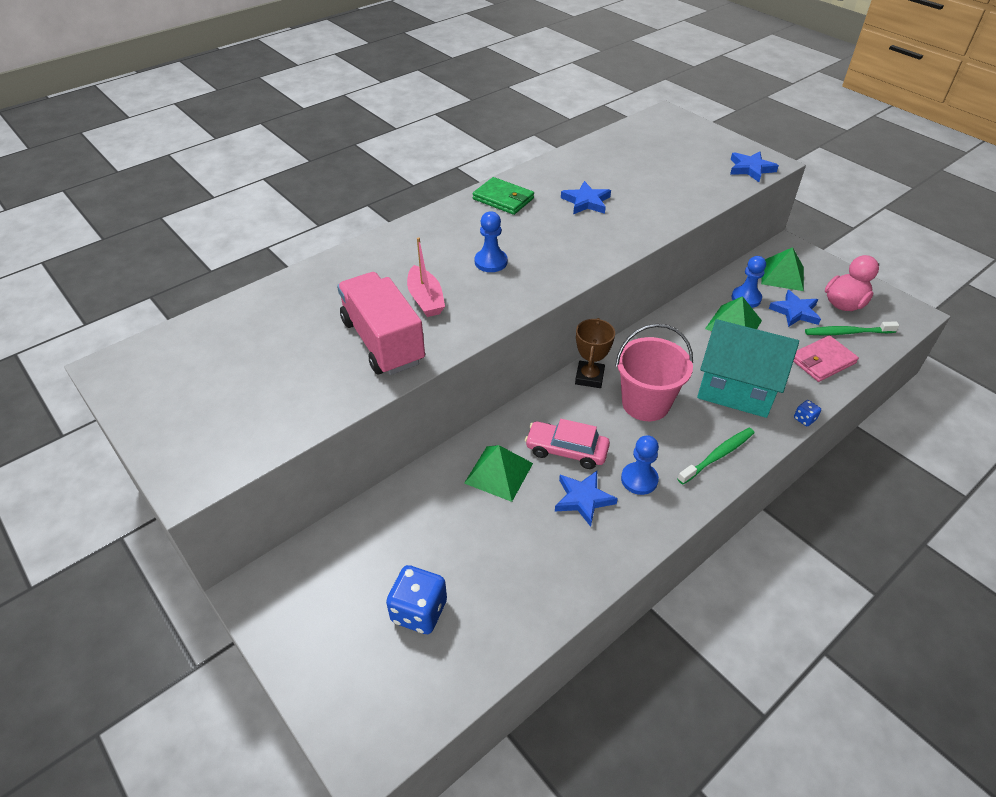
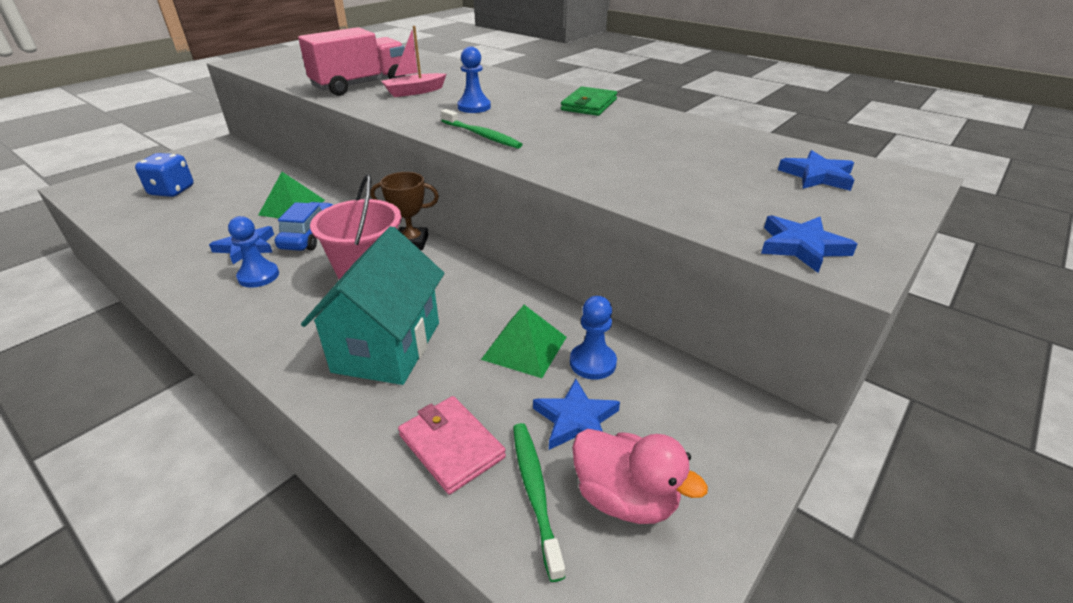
camera: 80 degrees right, 10 degrees down
pink car [525,419,610,469] -> blue car [275,202,333,251]
blue star [561,181,611,214] -> blue star moved to [778,150,855,191]
green toothbrush [677,428,755,484] -> green toothbrush moved to [441,109,523,149]
green pyramid [761,247,804,291] -> none
blue dice [794,400,821,426] -> none

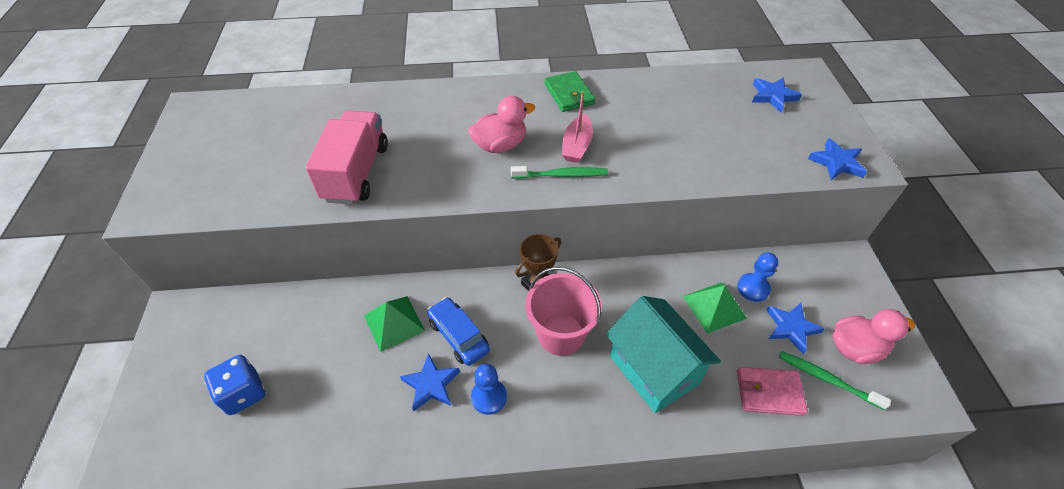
camera: 45 degrees left, 15 degrees up
pink boat [381,26,446,97] -> pink boat moved to [562,91,593,163]
blue pawn [457,47,491,113] -> pink duck [468,96,535,153]

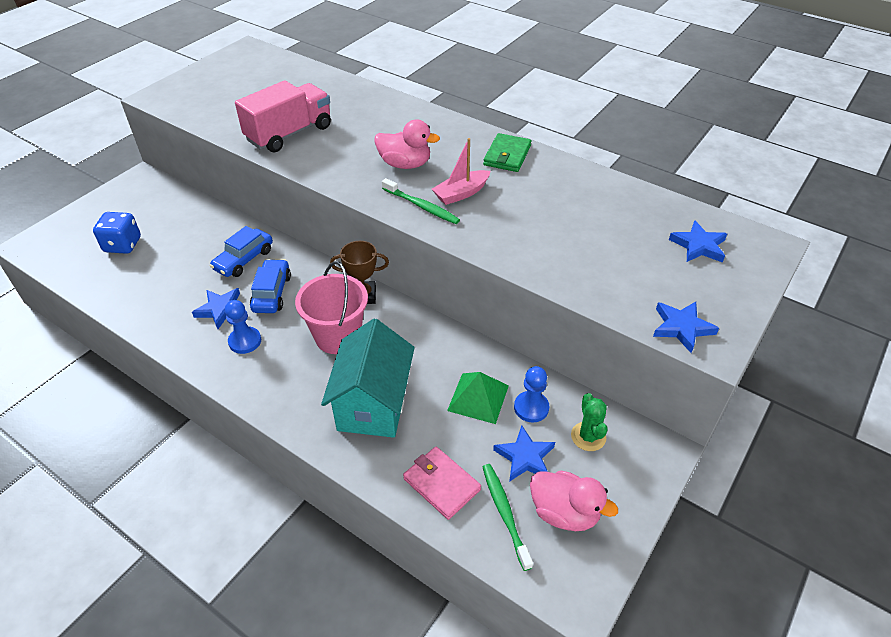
camera: 40 degrees right, 5 degrees down
green pyramid [364,296,425,352] -> blue car [210,226,273,277]
none -> green cactus [571,393,608,451]

